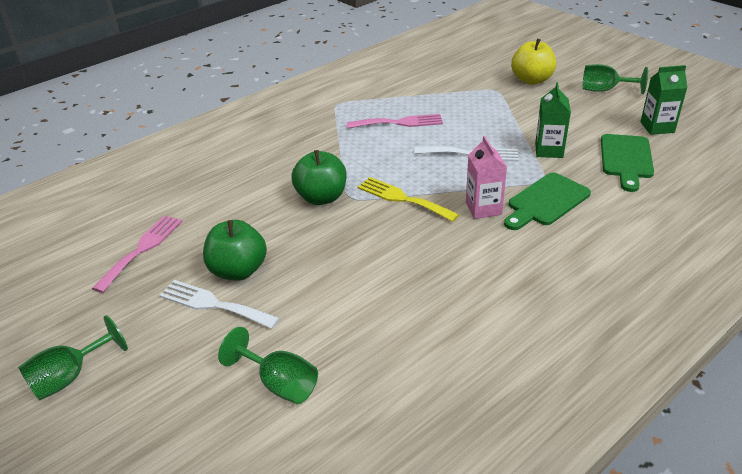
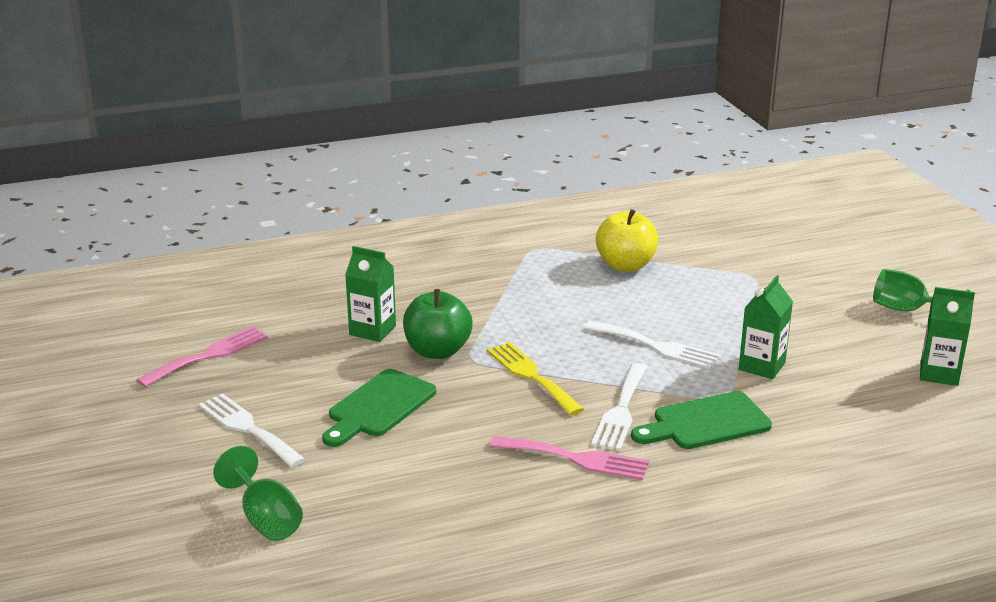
camera: 20 degrees right, 10 degrees down
green goblet [18,315,128,401] -> none
green apple [203,220,267,281] -> none
pink fork [347,114,443,129] -> pink fork moved to [490,436,649,480]
pink carton [466,136,507,219] -> white fork [591,363,647,451]
yellow apple [511,39,556,85] -> yellow apple moved to [596,209,659,272]
green cutting board [601,134,654,192] -> green cutting board moved to [322,369,436,447]
none -> green carton [345,246,396,342]

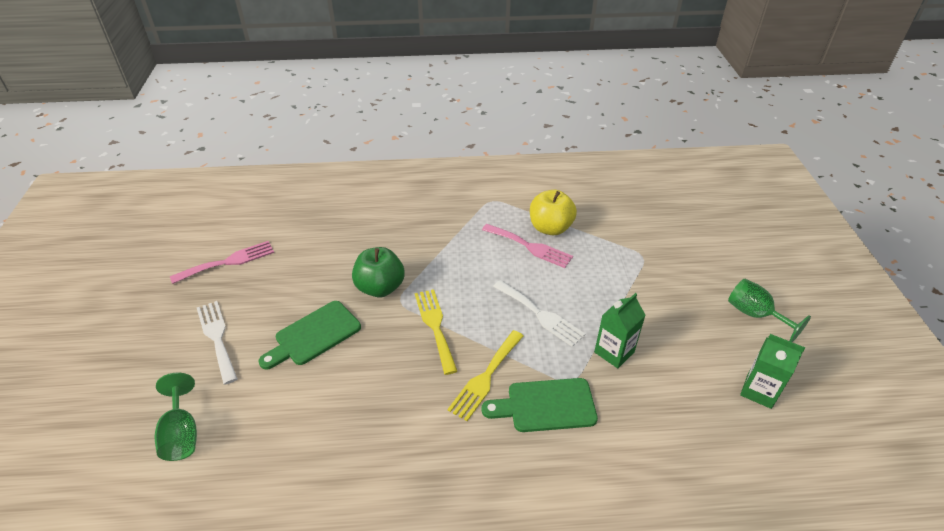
camera: 15 degrees right, 15 degrees up
green carton [345,246,396,342] -> none
pink fork [490,436,649,480] -> pink fork moved to [482,224,573,268]
white fork [591,363,647,451] -> yellow fork [447,330,524,421]

